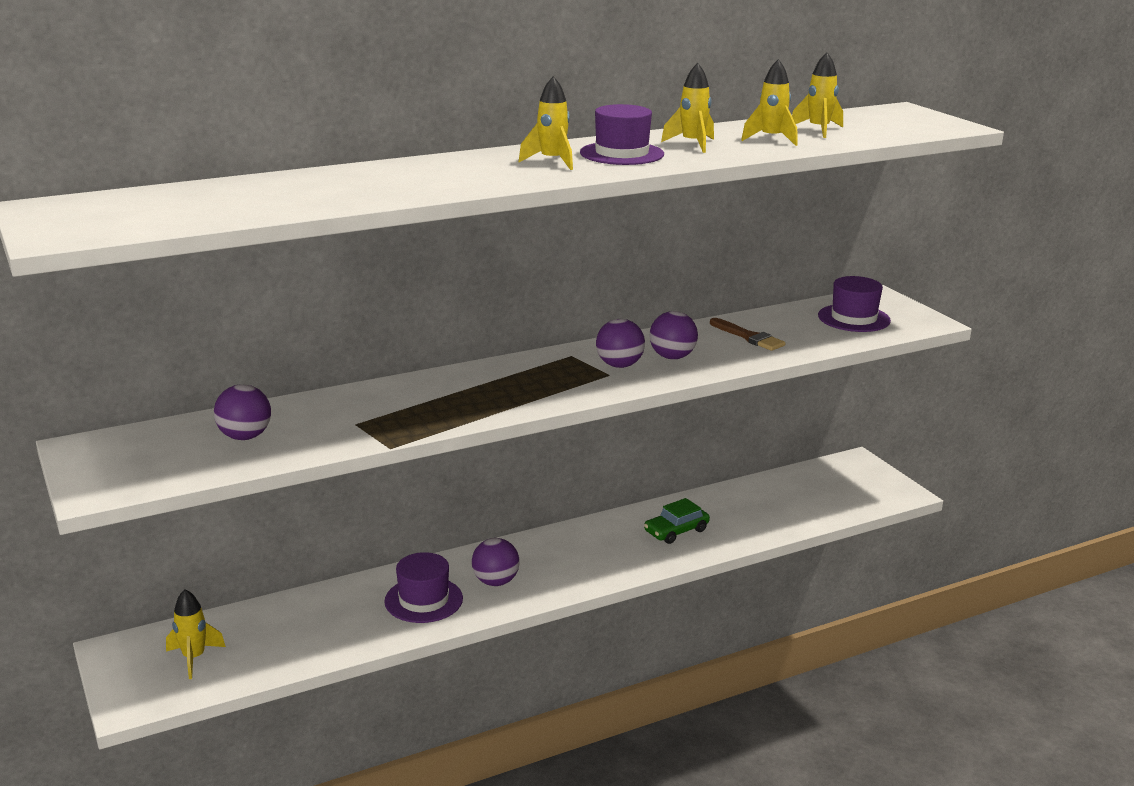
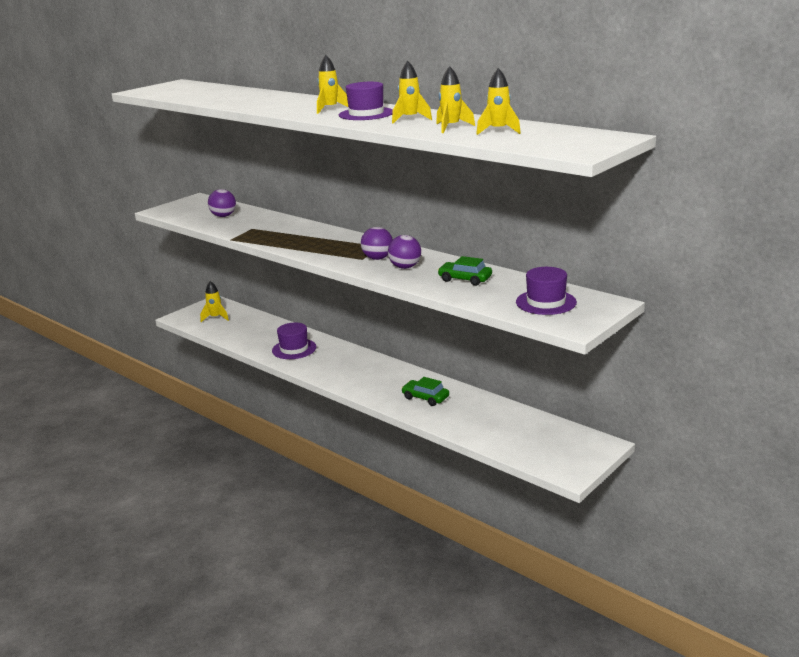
camera: 70 degrees right, 0 degrees up
purple ball [472,538,520,586] -> none
brown brush [710,318,786,351] -> green car [438,256,492,286]

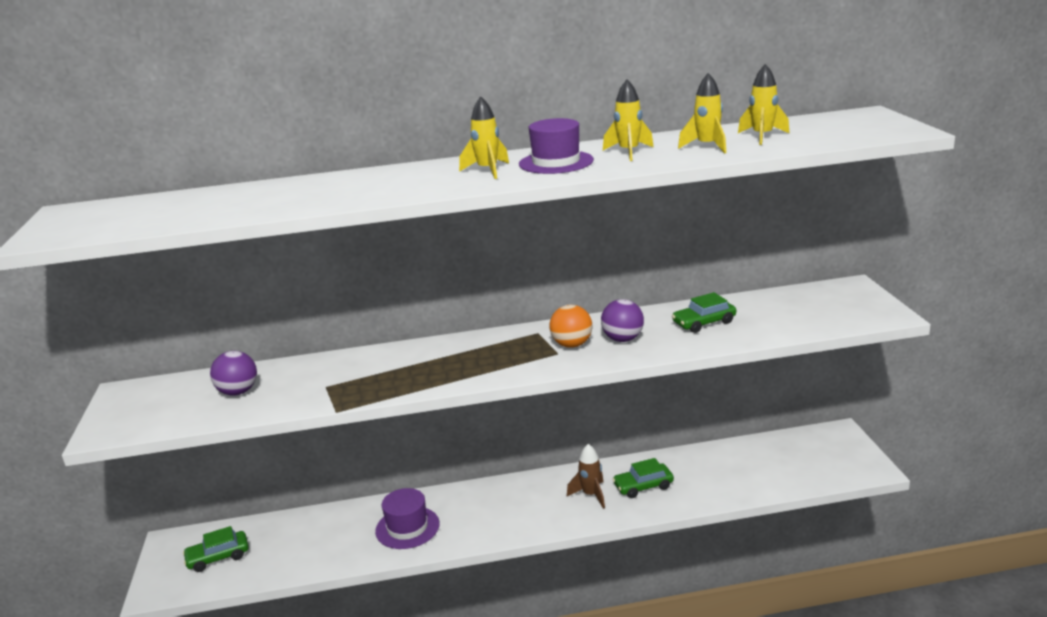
camera: 50 degrees left, 0 degrees up
yellow rocket [200,281,229,322] -> green car [183,526,249,572]
purple ball [361,227,393,260] -> orange ball [549,305,592,348]
purple hat [516,267,577,315] -> none
none -> brown rocket [567,444,605,509]

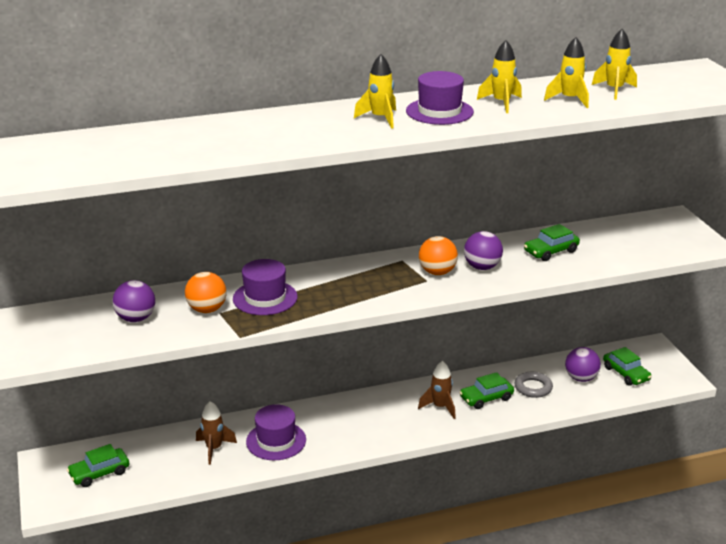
camera: 10 degrees left, 5 degrees up
none -> orange ball [185,272,227,313]
none -> brown rocket [196,401,237,465]
none -> purple hat [233,259,298,315]
none -> grey ring [515,372,553,398]
none -> purple ball [565,347,601,382]
none -> green car [603,347,652,386]

